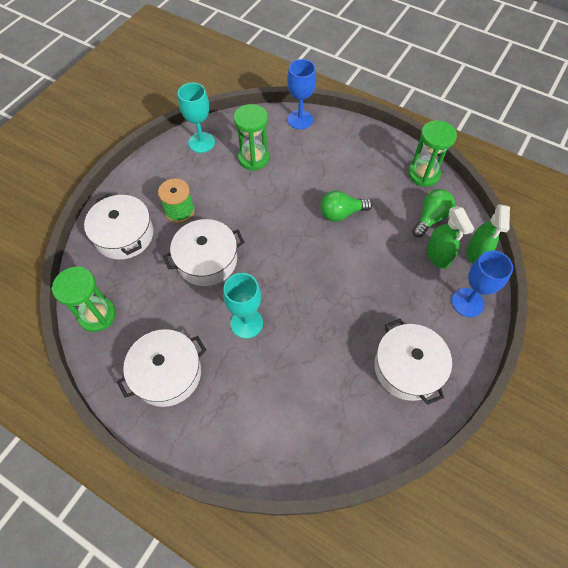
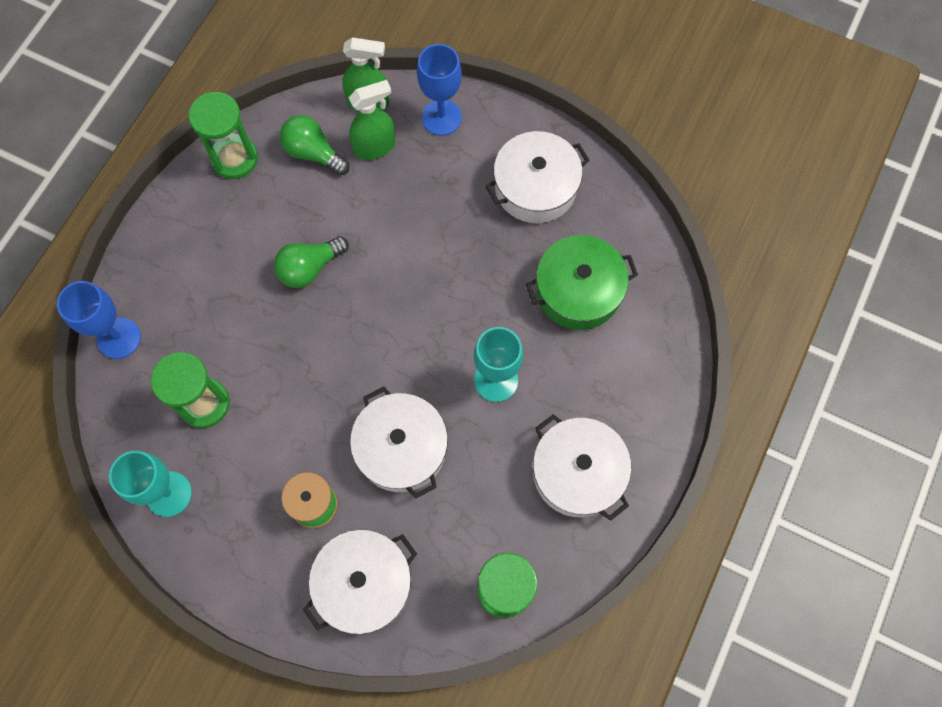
camera: 95 degrees left, 10 degrees up
green light bulb [320,191,373,222] -> green light bulb turned 75 degrees clockwise [274,236,349,288]
none -> green pot [526,235,638,330]

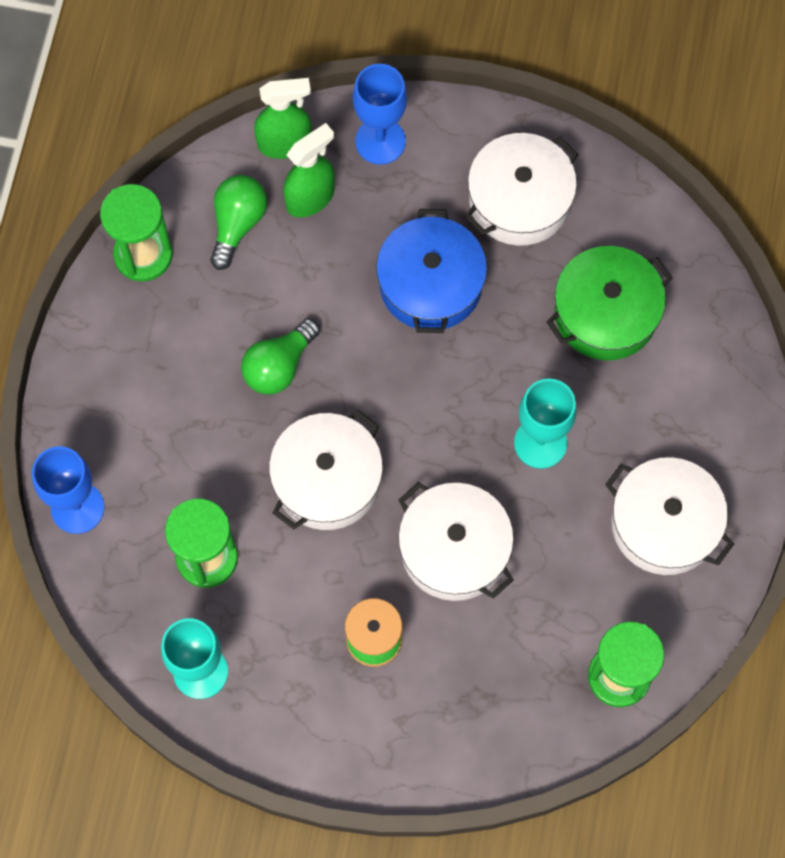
camera: 15 degrees left, 0 degrees up
green light bulb [280,115,349,176] -> green light bulb turned 90 degrees clockwise [210,175,267,270]
white pot [303,530,417,634] -> white pot moved to [269,410,383,530]
none -> blue pot [376,209,487,333]

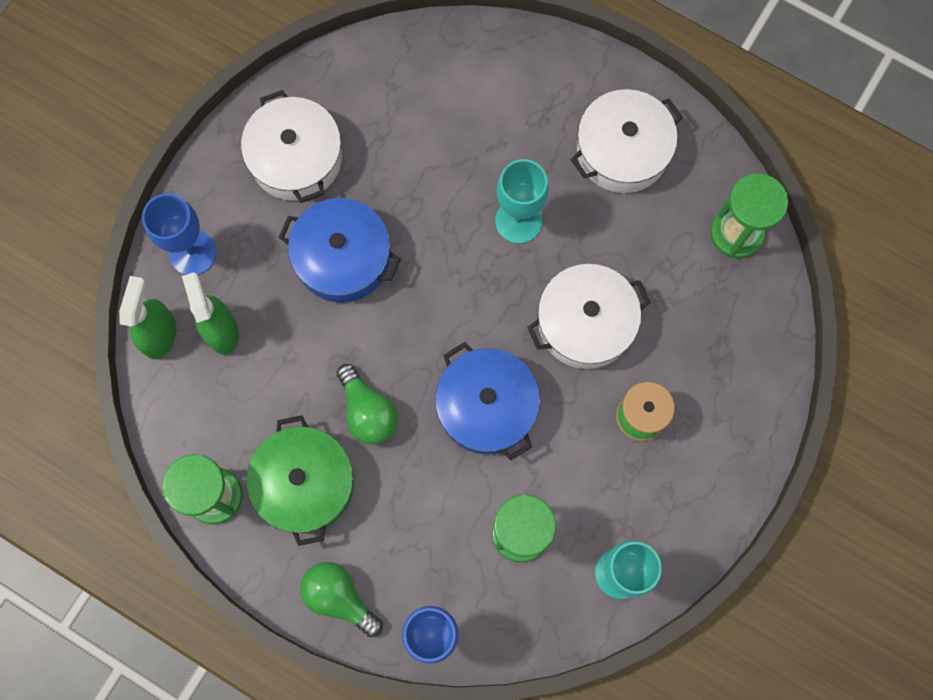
camera: 70 degrees left, 5 degrees up
green light bulb [210,175,267,270] -> green light bulb moved to [300,562,383,637]
white pot [269,410,383,530] -> blue pot [435,342,540,460]
green pot [546,246,672,360] -> green pot moved to [246,416,354,546]

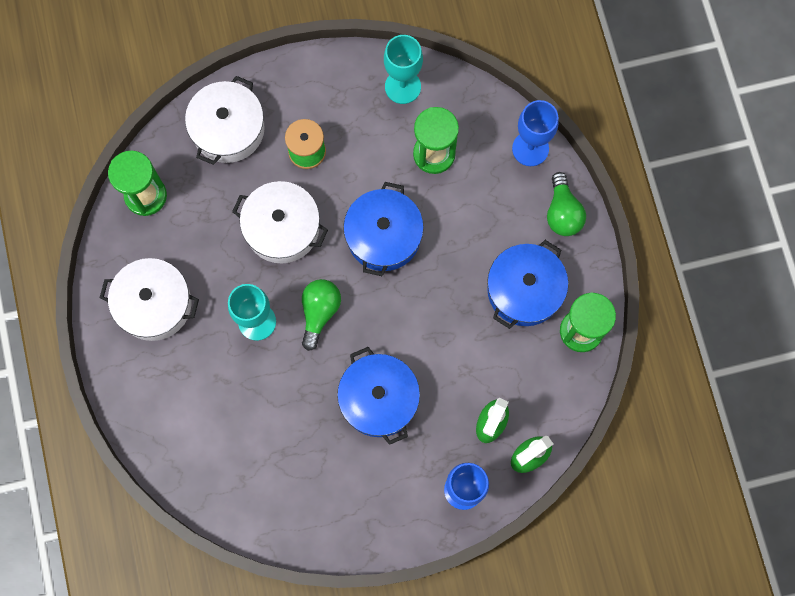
camera: 135 degrees left, 0 degrees up
white pot [241,90,342,203] -> white pot moved to [185,76,265,165]
green pot [246,416,354,546] -> blue pot [487,240,568,329]
green light bulb [337,364,398,444] -> green light bulb moved to [302,279,341,351]

